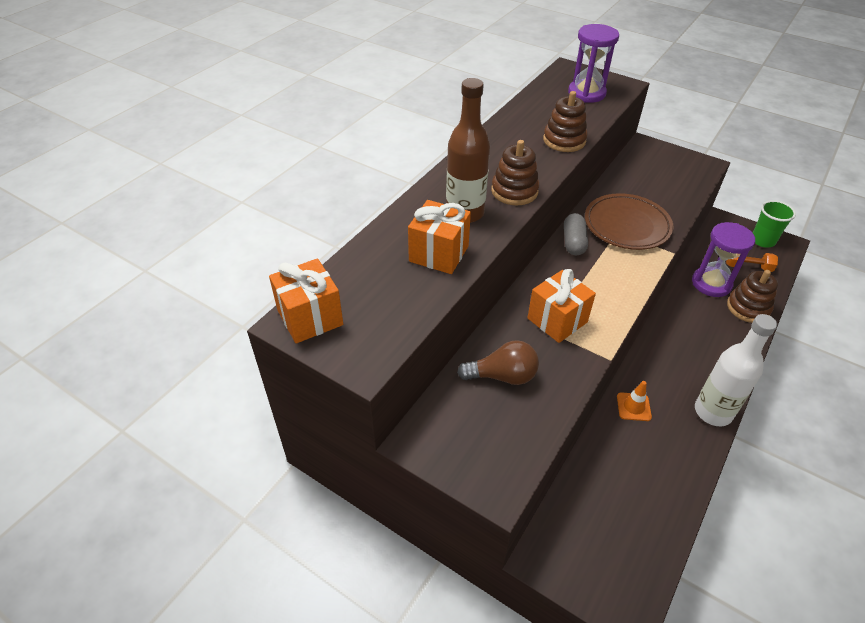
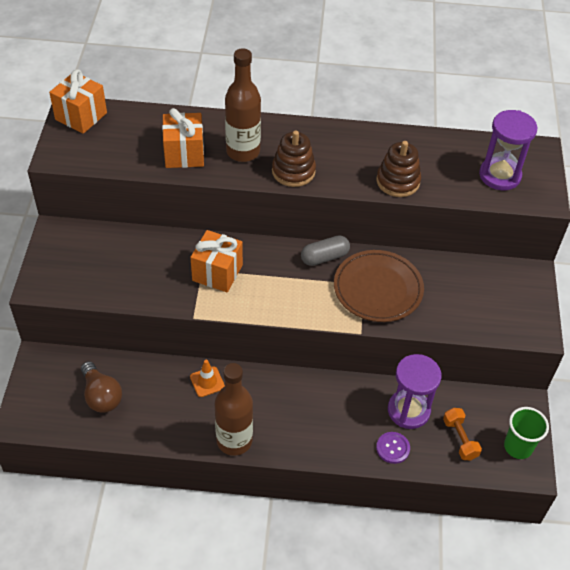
camera: 60 degrees right, 5 degrees up
brown light bulb [457,340,539,385] -> brown light bulb moved to [81,361,122,413]
white bottle [695,314,777,426] -> brown bottle [215,363,253,456]
brown stacking toy [727,270,778,323] -> purple button [376,432,410,464]

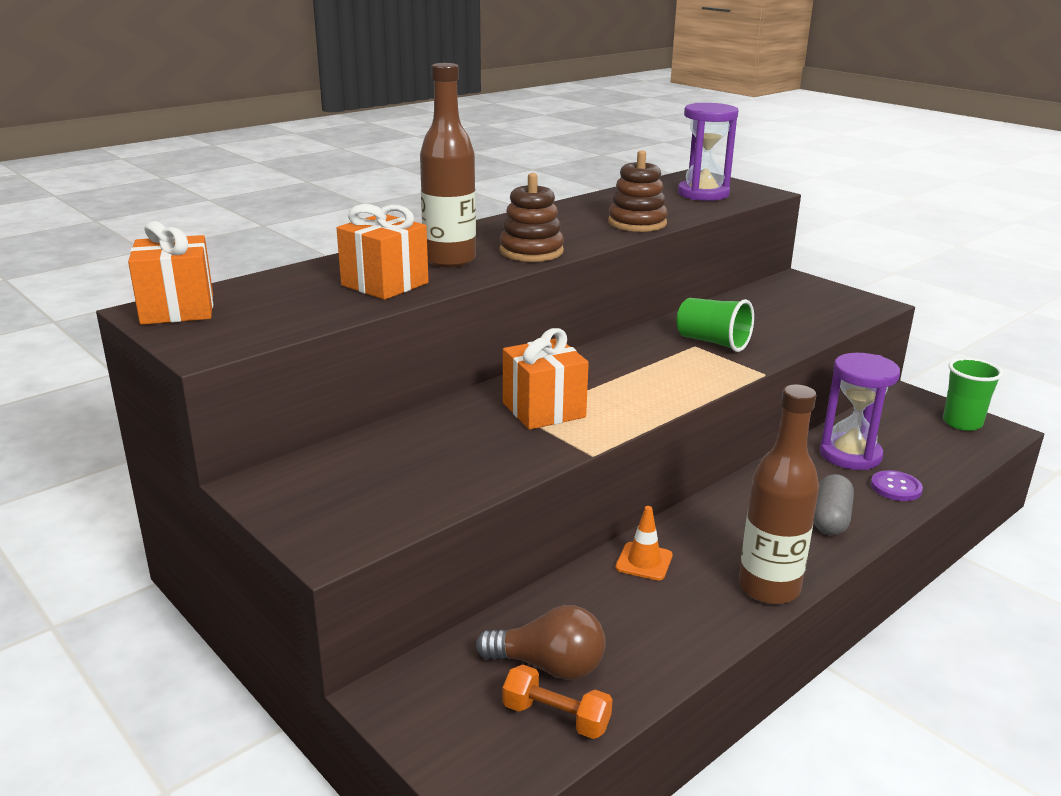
camera: 45 degrees left, 25 degrees down
grey capsule [301,235,350,266] -> grey capsule moved to [813,474,854,535]
brown plate [334,250,424,322] -> green cup [676,298,754,352]
orange dumbbell [443,408,482,460] -> orange dumbbell moved to [503,665,612,739]

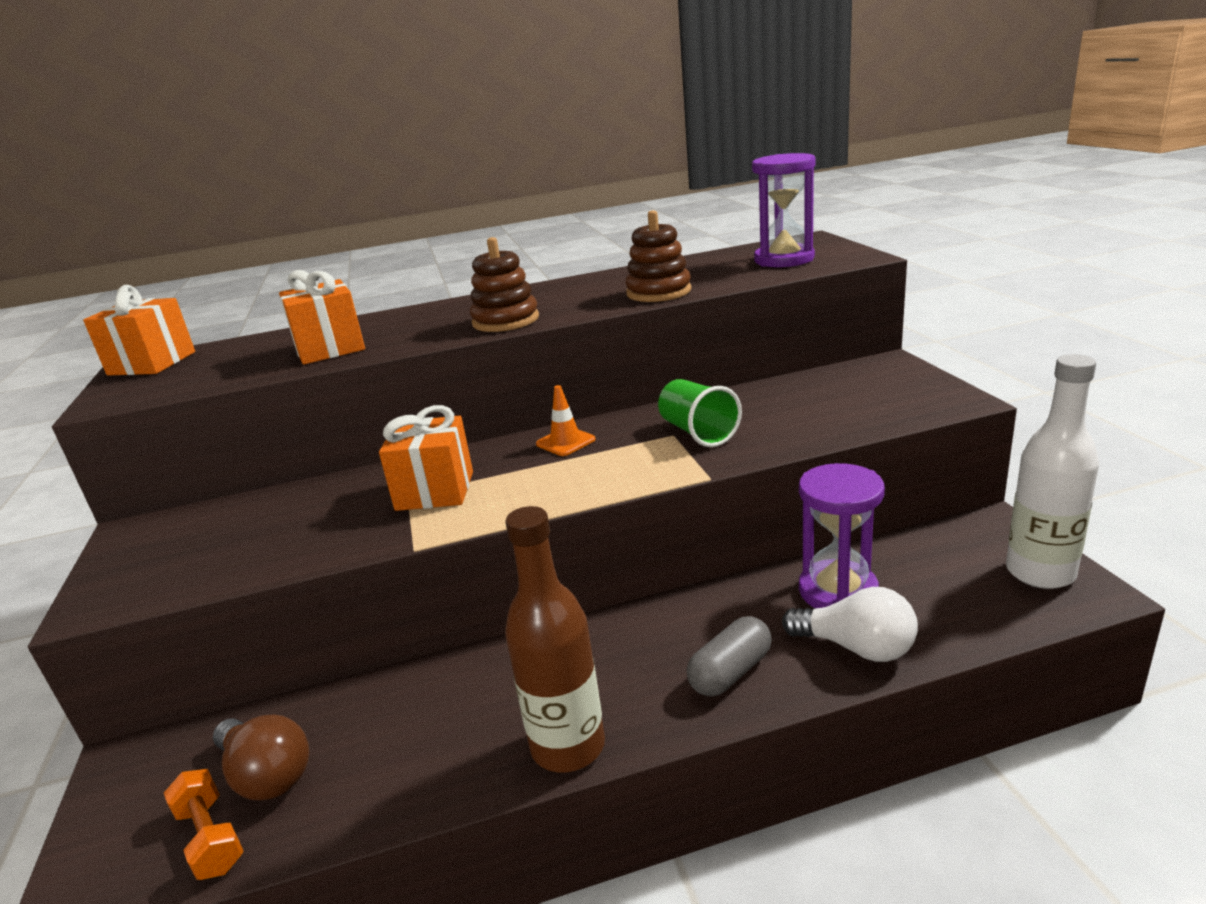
camera: 30 degrees right, 0 degrees up
brown bottle [420,63,476,268] -> none
orange traffic cone [616,506,673,581] -> orange traffic cone moved to [536,385,596,456]
purple button [871,470,923,501] -> white light bulb [782,587,918,662]
green cup [943,358,1003,431] -> white bottle [1006,354,1099,589]

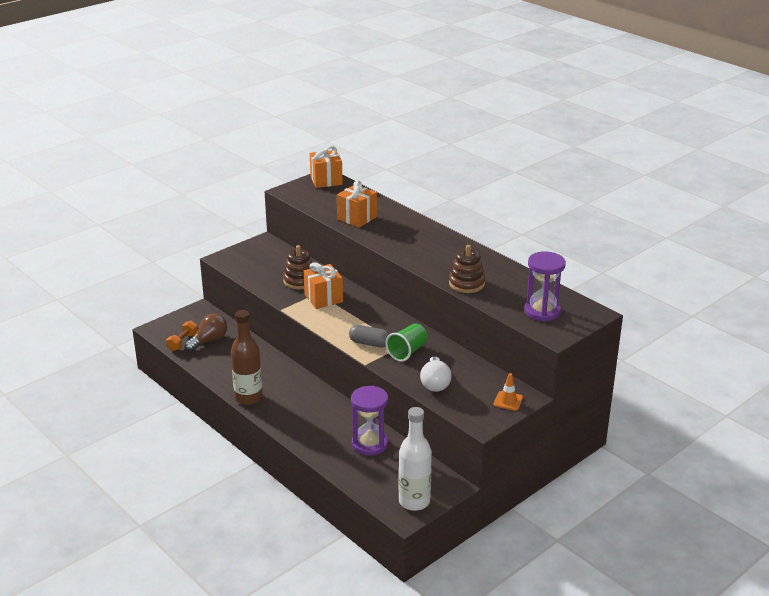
camera: 60 degrees right, 5 degrees up
brown light bulb [213,715,309,800] -> brown light bulb turned 150 degrees counterclockwise [185,313,227,351]
brown stacking toy [470,237,539,332] -> brown stacking toy moved to [283,245,312,290]
orange traffic cone [536,385,596,456] -> orange traffic cone moved to [494,373,523,411]
grey capsule [687,616,772,697] -> grey capsule moved to [349,325,389,348]
white light bulb [782,587,918,662] -> white light bulb moved to [420,356,452,392]

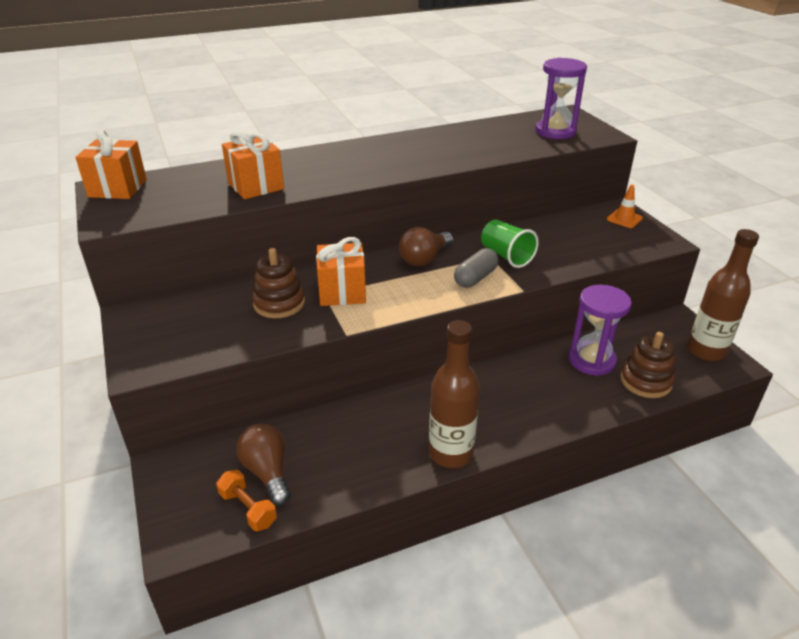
camera: 70 degrees left, 5 degrees up
white bottle [398,407,432,511] -> brown bottle [688,229,759,361]
white light bulb [420,356,452,392] -> none
brown stacking toy [449,245,485,293] -> brown stacking toy moved to [620,332,675,398]
none -> brown light bulb [399,227,453,266]

